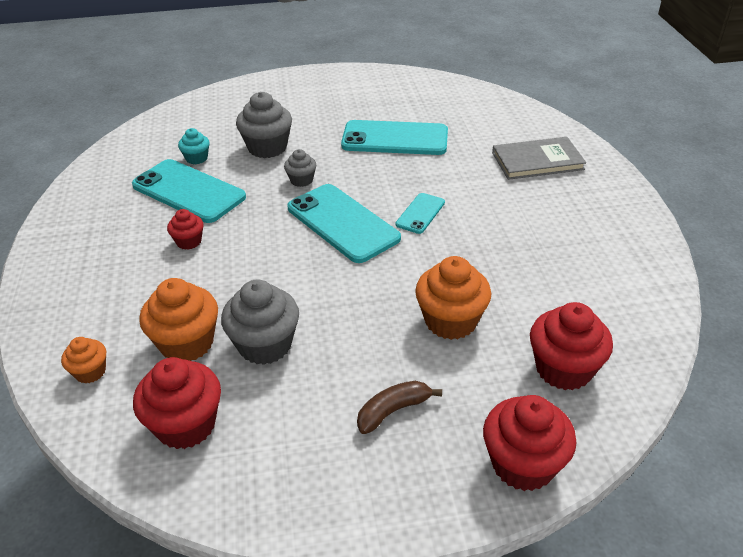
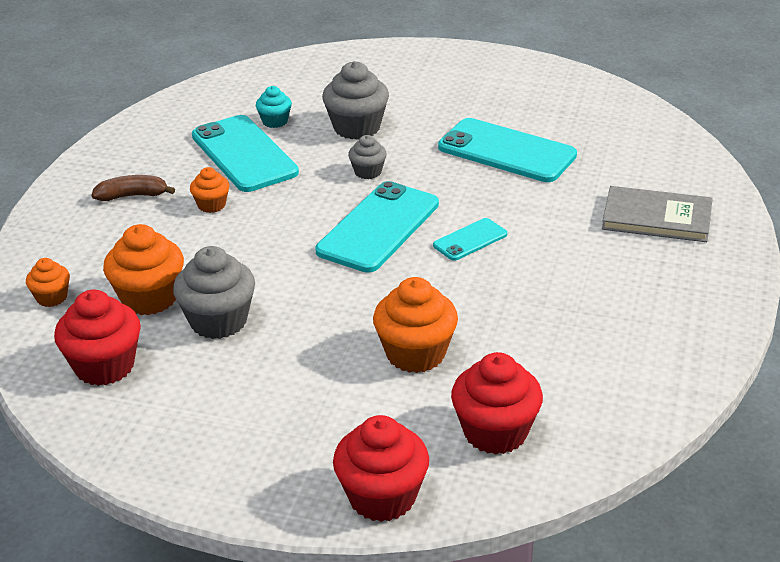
camera: 25 degrees right, 5 degrees down
red cupcake [167,209,204,250] -> orange cupcake [190,167,229,213]
turquoise phone [287,184,401,263] -> turquoise phone turned 45 degrees clockwise [315,181,439,273]
brown banana [357,381,442,434] -> brown banana moved to [91,175,175,201]

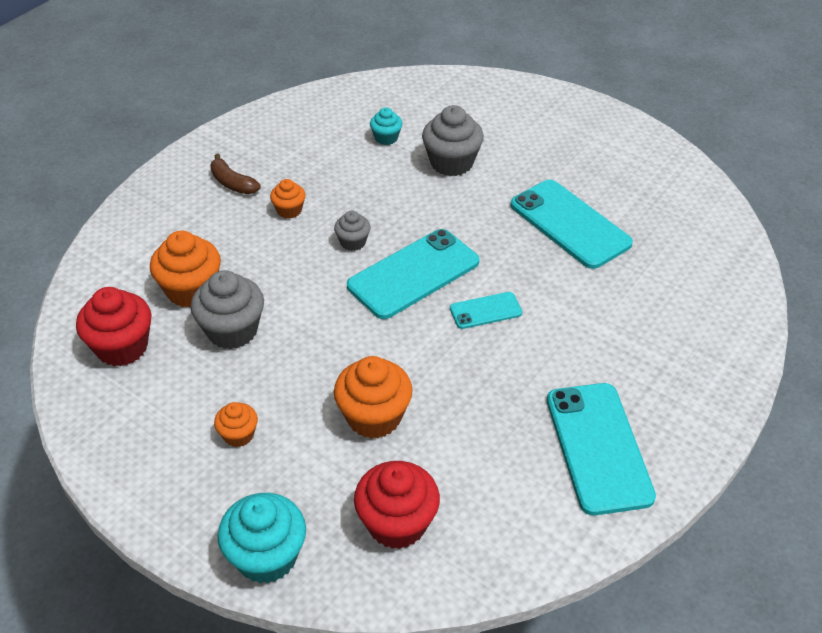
camera: 20 degrees right, 10 degrees up
orange cupcake [26,258,70,307] -> orange cupcake moved to [214,402,258,447]
brown banana [91,175,175,201] -> brown banana turned 150 degrees counterclockwise [210,153,261,194]
turquoise phone [192,115,299,192] -> turquoise phone moved to [547,383,656,515]
red cupcake [333,415,429,522] -> turquoise cupcake [218,493,306,584]
grey cupcake [348,135,387,179] -> grey cupcake moved to [334,210,371,251]
grey book [602,186,713,242] -> none

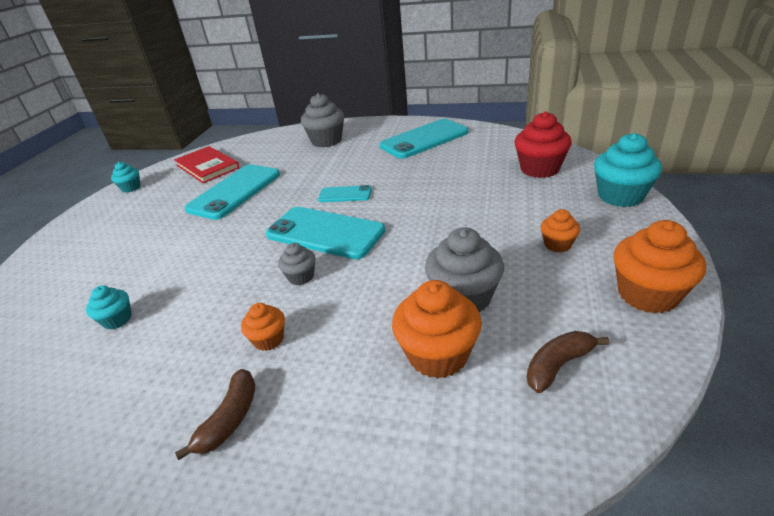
camera: 110 degrees left, 10 degrees down
red cupcake [76,287,152,366] -> brown banana [527,331,609,393]
orange cupcake [334,356,413,439] -> orange cupcake moved to [614,220,706,314]
grey cupcake [422,105,484,176] -> grey cupcake moved to [301,93,344,148]
turquoise phone [450,292,522,329] -> turquoise phone turned 45 degrees counterclockwise [318,185,372,202]
none -> turquoise cupcake [111,162,141,193]
none -> red book [174,146,240,183]

